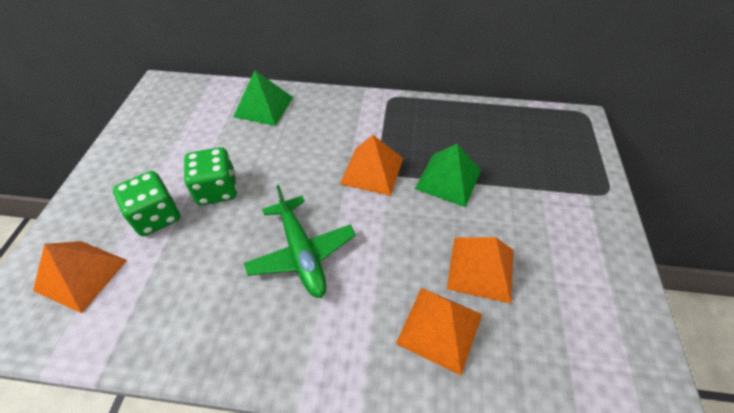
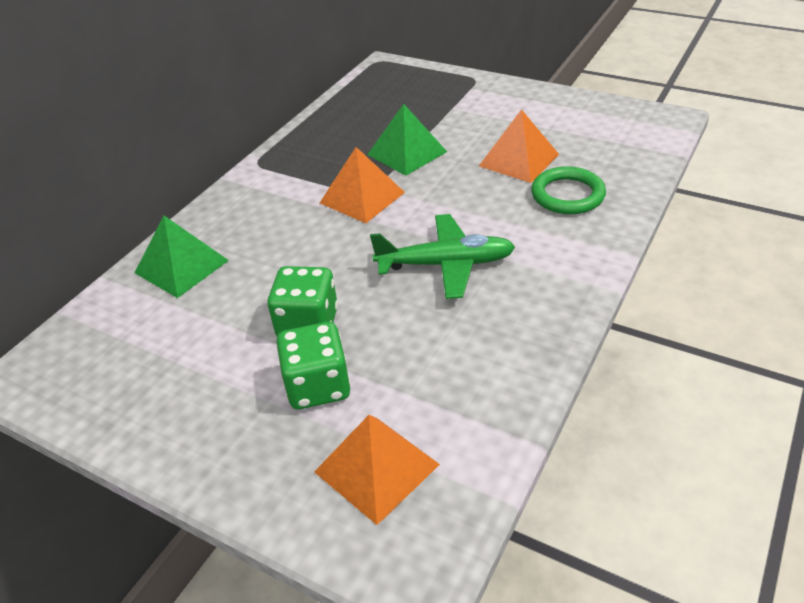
camera: 65 degrees left, 10 degrees down
orange pyramid [396,288,482,375] -> green ring [531,166,606,214]

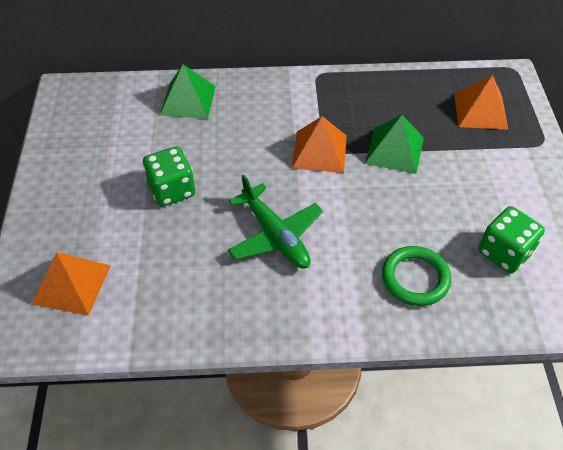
camera: 55 degrees right, 10 degrees up
green dice [276,322,350,409] -> green dice moved to [479,206,545,273]
orange pyramid [479,109,559,183] -> orange pyramid moved to [454,75,508,130]

